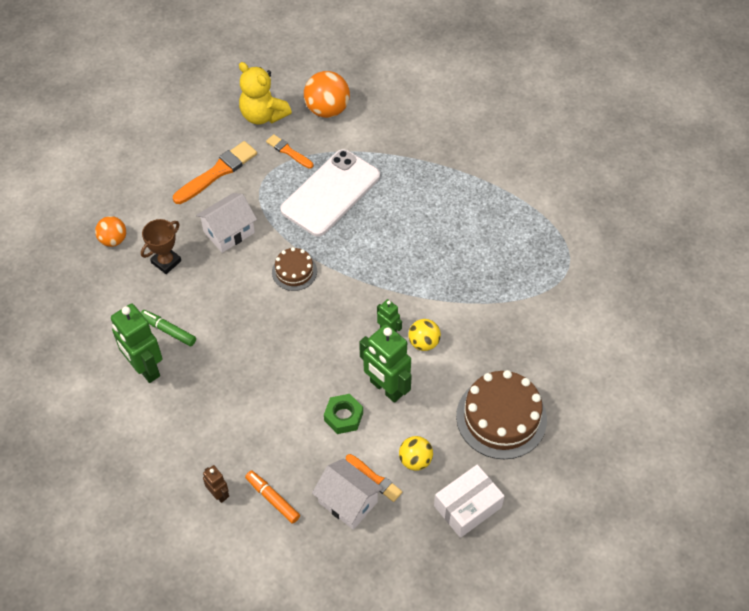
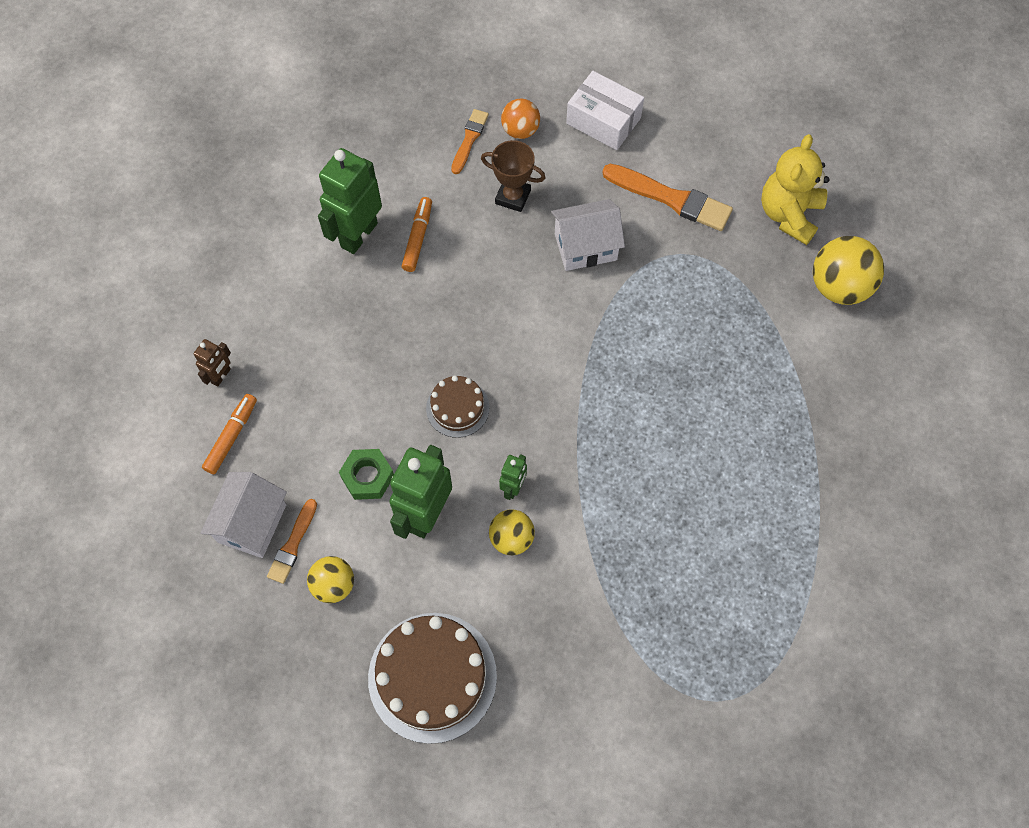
camera: 70 degrees right, 10 degrees up
green marker [141,310,196,346] -> orange marker [402,197,432,272]
white house [196,193,257,253] -> white house turned 45 degrees counterclockwise [551,199,625,271]
orange brush [266,134,313,169] -> orange brush moved to [451,109,489,174]
brown cake [272,247,317,291] -> brown cake moved to [426,376,489,438]
white phone [280,149,380,237] -> none
orange ball [304,71,350,118] -> yellow ball [813,236,884,305]
white box [434,464,505,538] -> white box moved to [566,71,644,150]

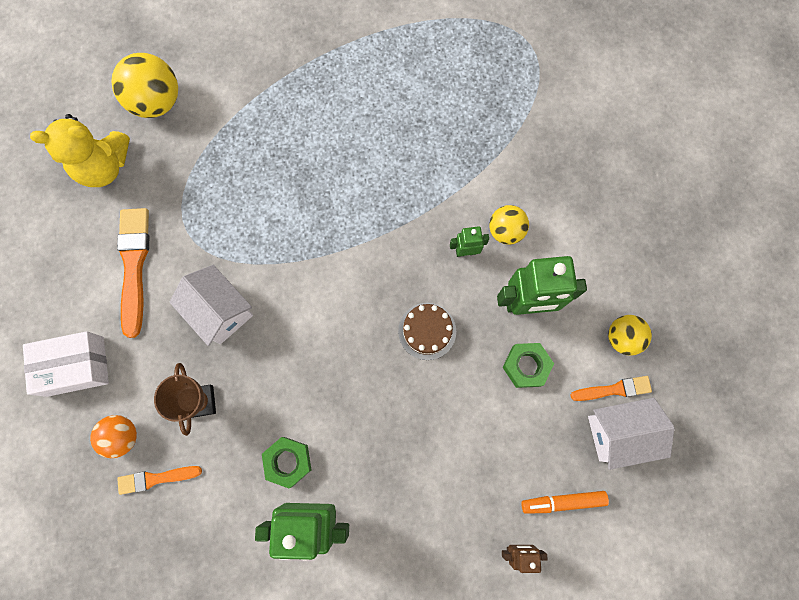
camera: 120 degrees left, 10 degrees up
brown cake [368,613,497,744] -> none
orange marker [402,197,432,272] -> green nut [262,437,311,489]
white box [566,71,644,150] -> white box turned 75 degrees clockwise [23,331,109,397]

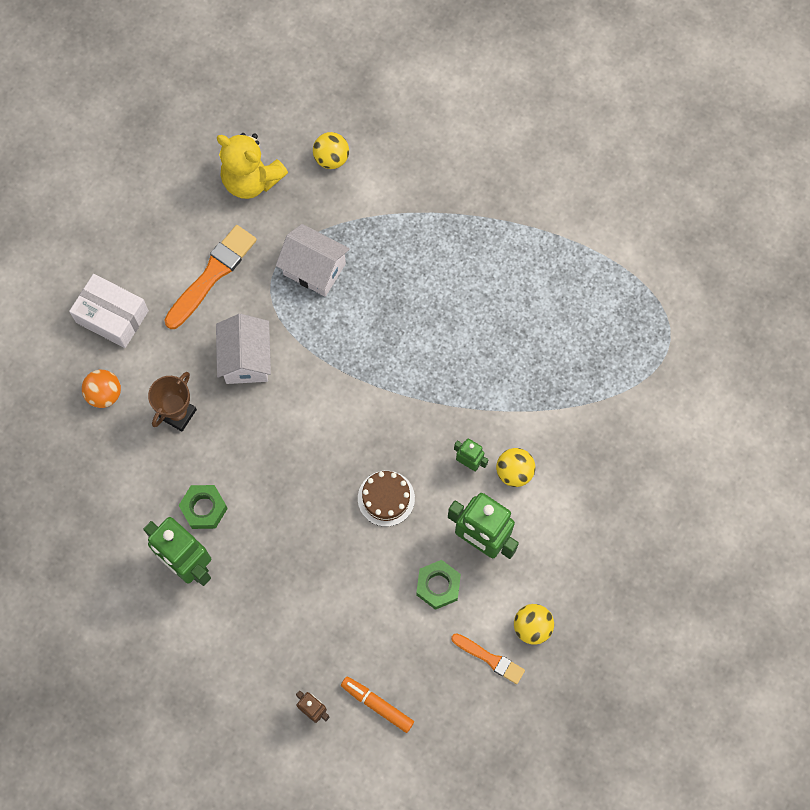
camera: 40 degrees right, 5 degrees down
yellow ball [111,53,178,118] -> yellow ball [313,132,349,169], size x0.62
orange brush [117,466,202,495] -> none
white house [588,398,674,470] -> white house moved to [276,224,350,297]

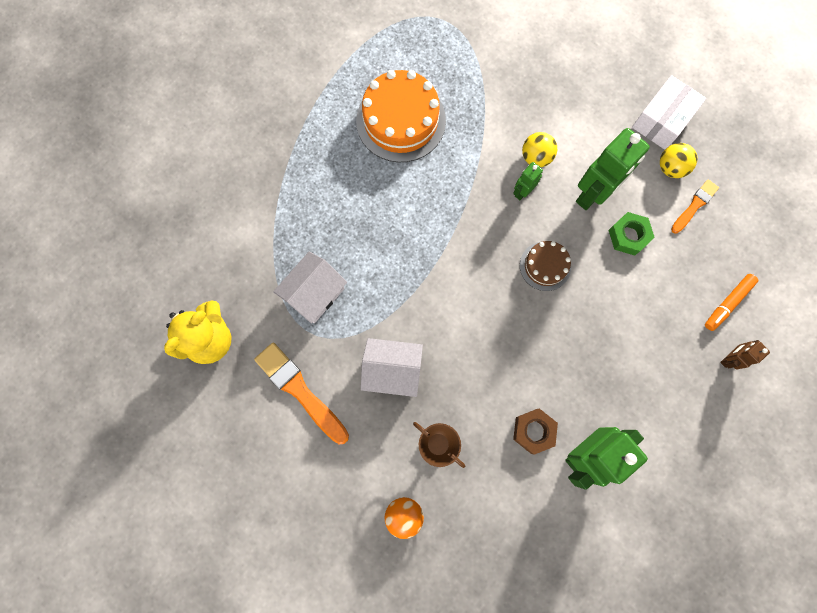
camera: 80 degrees left, 5 degrees up
white box [69,274,149,348] -> white box moved to [632,75,706,150]
green nut [178,485,228,529] -> brown nut [513,409,558,455]
yellow ball [313,132,349,169] -> none
none -> orange cake [356,70,446,162]

